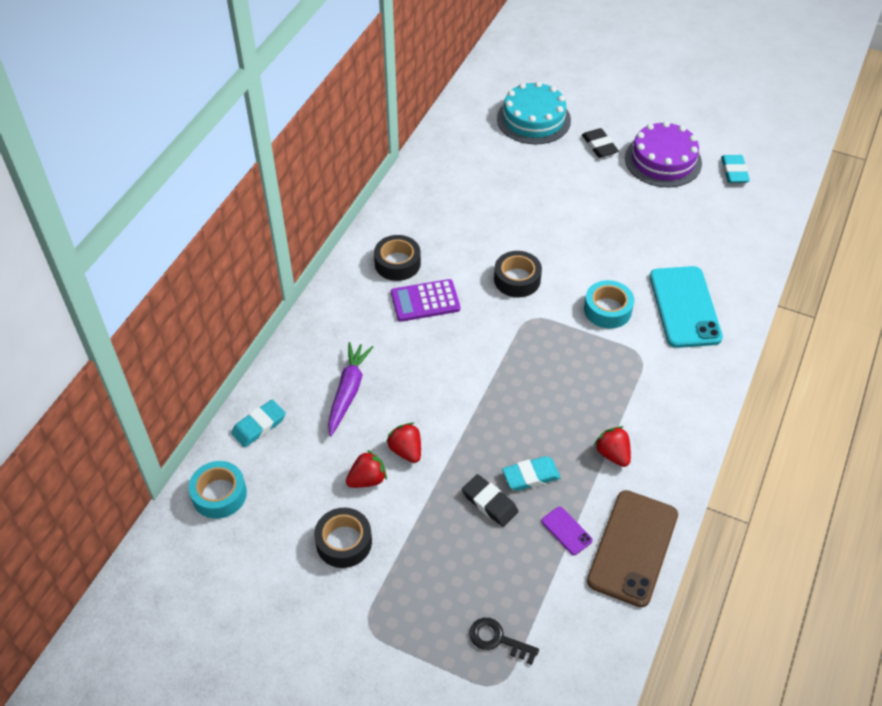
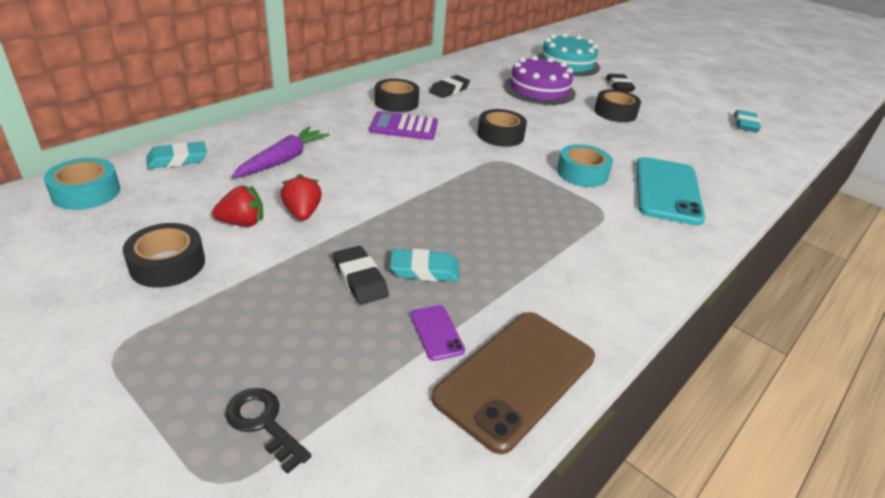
camera: 15 degrees right, 15 degrees down
red strawberry [594,426,631,467] -> none
purple cake [625,121,702,187] -> purple cake moved to [504,56,576,105]
none -> black eraser [429,75,470,98]
none -> black tape [594,89,641,122]

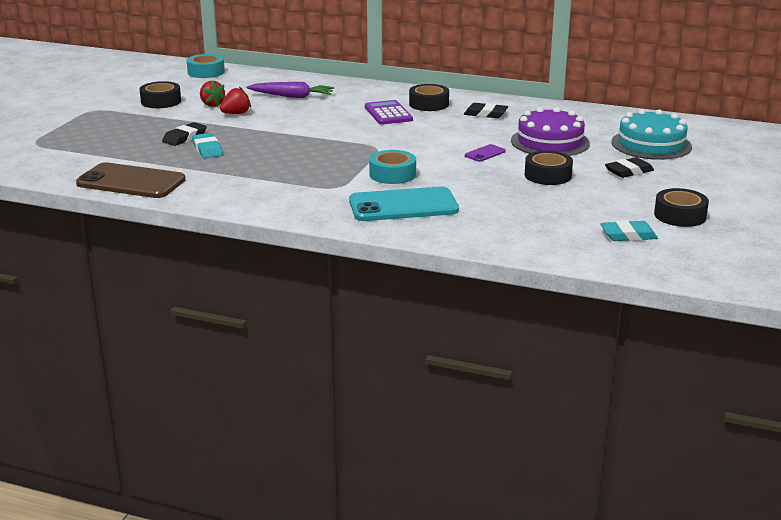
camera: 70 degrees right, 10 degrees down
turquoise eraser [146,141,207,169] -> none
black key [225,388,312,474] -> none
purple phone [410,305,465,361] -> purple phone moved to [465,144,506,162]
black tape [477,109,527,147] -> black tape moved to [654,188,709,227]

